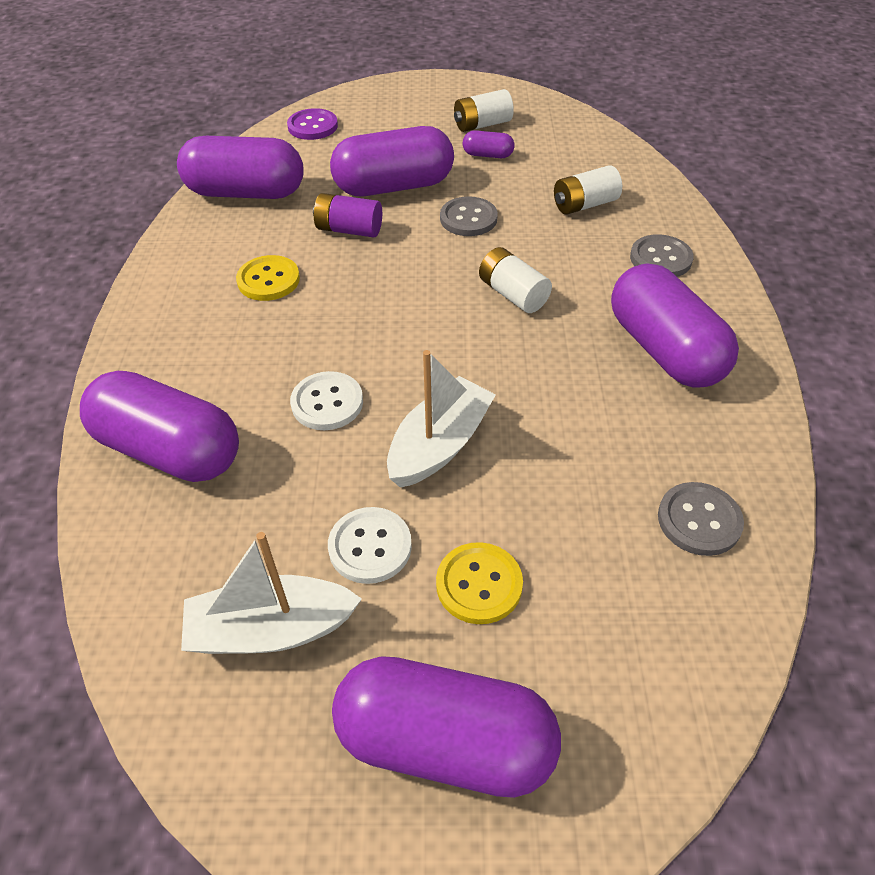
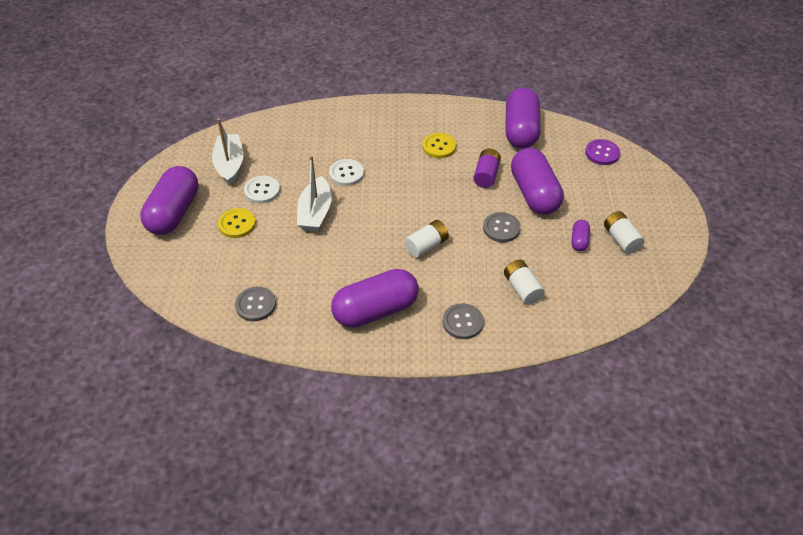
camera: 90 degrees right, 0 degrees up
purple capsule [80,371,239,482] -> none
white boat [387,350,496,488] -> white boat turned 60 degrees clockwise [297,155,332,232]

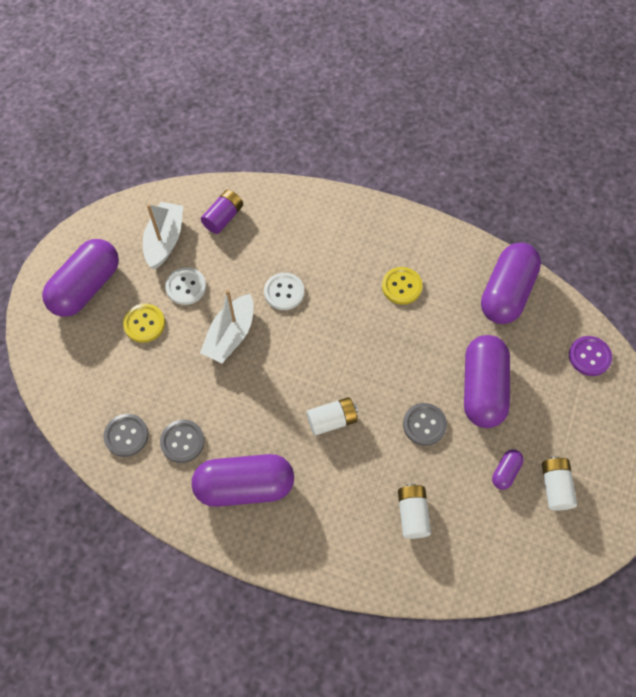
camera: 20 degrees right, 15 degrees up
grey button [443,303,484,339] -> grey button moved to [160,420,205,463]
purple battery [473,149,501,188] -> purple battery moved to [201,190,243,234]

